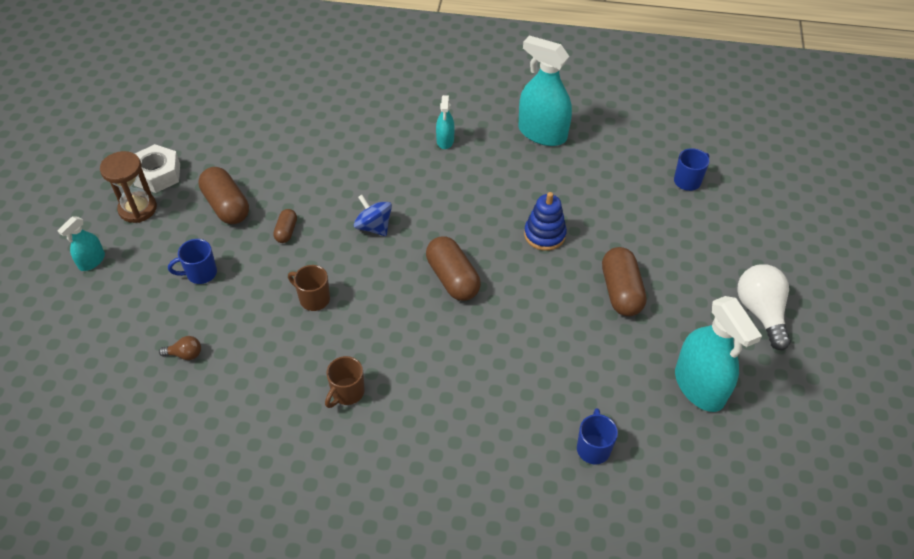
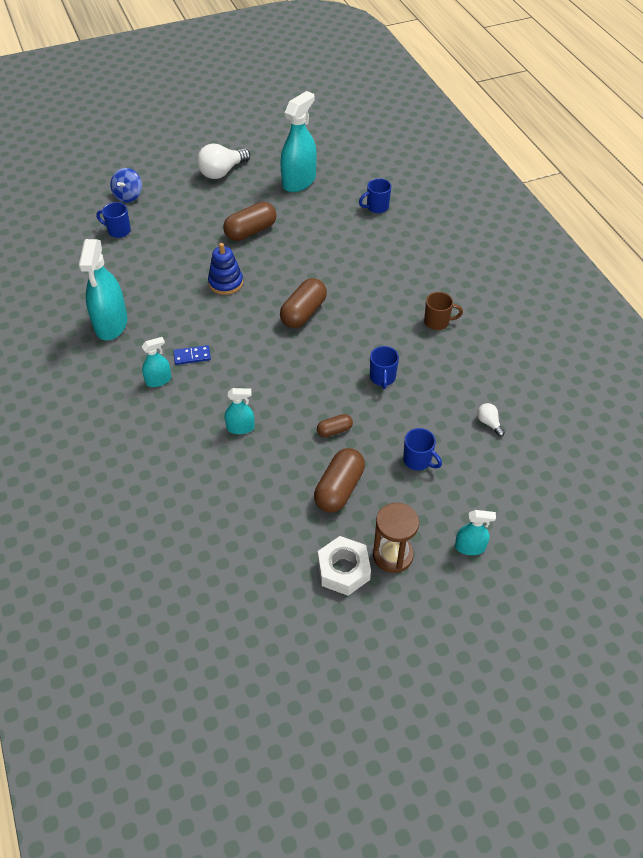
camera: 120 degrees left, 0 degrees up
brown light bulb [159,336,201,360] -> white light bulb [477,403,505,437]
brown mug [288,265,330,311] -> blue mug [370,346,399,389]
blue spinning top [354,195,392,236] -> blue spinning top moved to [111,168,142,203]
none -> blue domino [173,345,211,365]
none -> turquoise spray bottle [225,388,255,434]

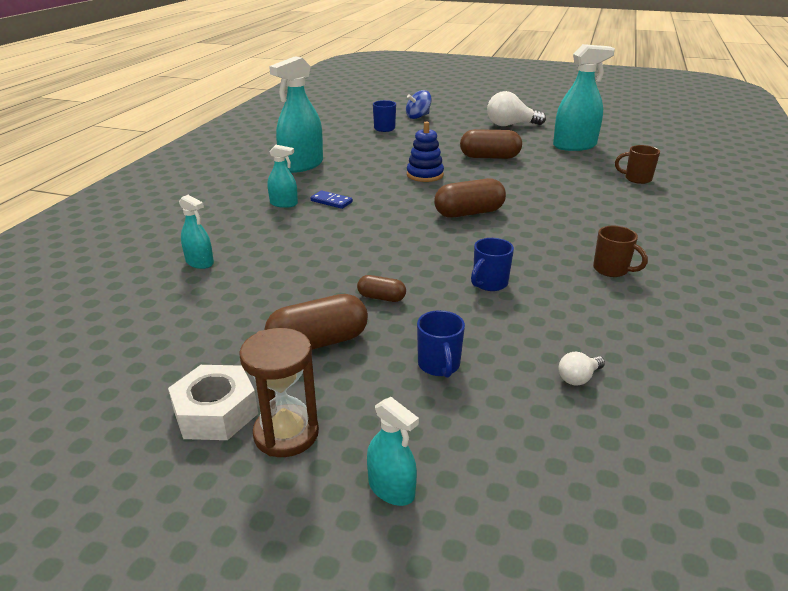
camera: 40 degrees right, 20 degrees down
turquoise spray bottle [225,388,255,434] -> turquoise spray bottle moved to [179,195,214,269]
blue mug [359,178,391,213] -> brown mug [615,145,660,184]
white light bulb [477,403,505,437] -> white light bulb turned 135 degrees counterclockwise [559,352,605,386]

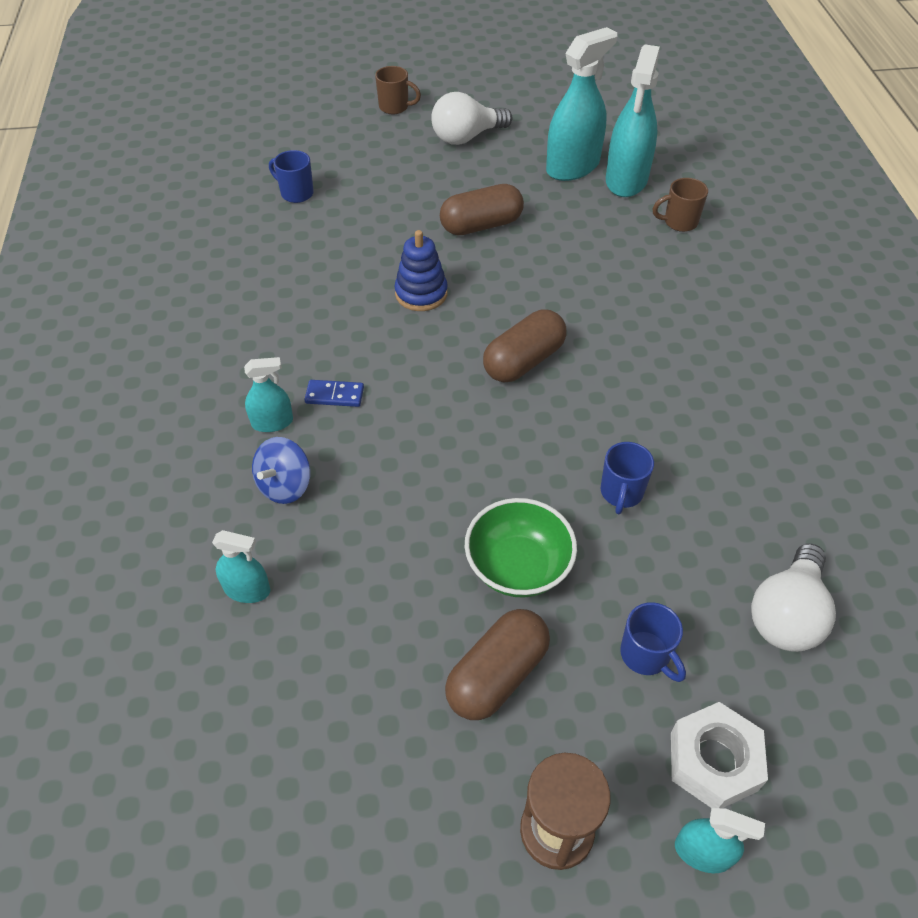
camera: 25 degrees left, 20 degrees up
white nut [168,365,258,440] -> white nut moved to [671,702,768,808]
turquoise spray bottle [269,56,323,173] -> turquoise spray bottle moved to [606,44,660,197]
brown capsule [357,275,406,302] -> green bowl [465,498,577,598]
blue spinning top [406,90,432,119] -> blue spinning top moved to [252,437,310,504]
white light bulb [559,352,605,386] -> white light bulb [751,543,836,652], size x2.09
brown mug [593,226,648,277] -> brown mug moved to [375,66,421,114]

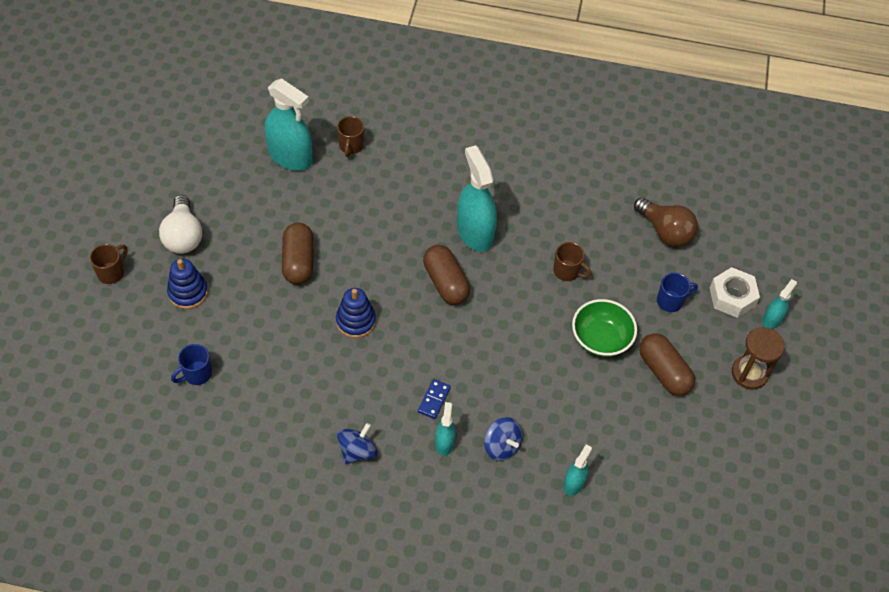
camera: 75 degrees left, 5 degrees up
turquoise spray bottle [546,27,617,181] -> turquoise spray bottle moved to [457,145,497,252]
blue mug [601,442,654,514] -> brown mug [553,242,591,281]
white light bulb [751,543,836,652] -> brown light bulb [634,197,698,247]
none -> blue stacking toy [167,259,208,309]
none -> blue spinning top [337,423,377,464]

